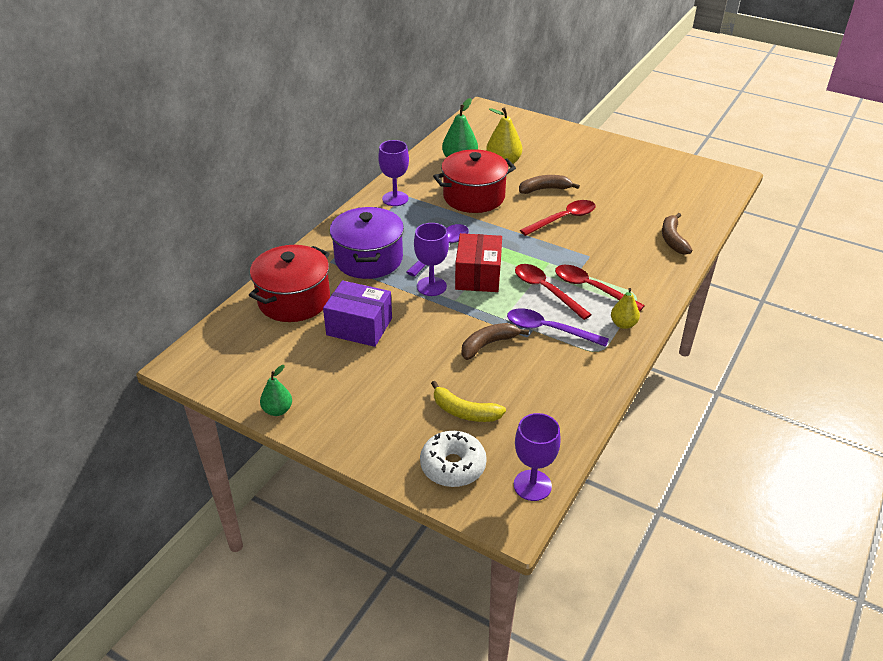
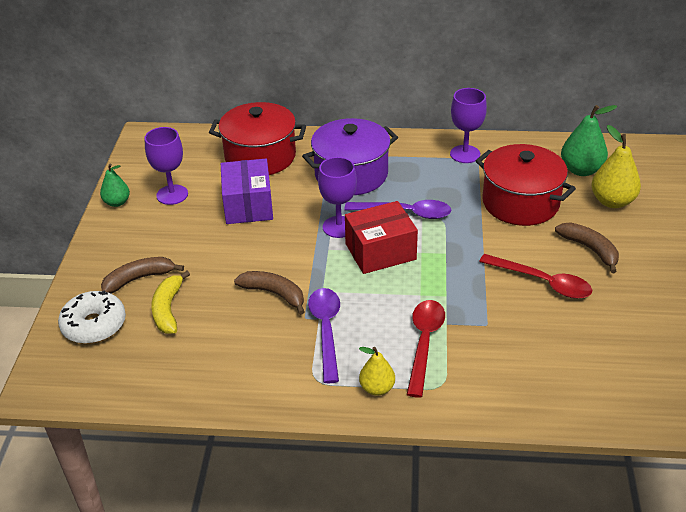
camera: 65 degrees right, 0 degrees up
purple goblet [514,413,561,501] -> purple goblet moved to [144,127,188,205]
red spoon [515,264,592,320] -> none
brown banana [662,213,692,255] -> brown banana moved to [101,257,184,294]

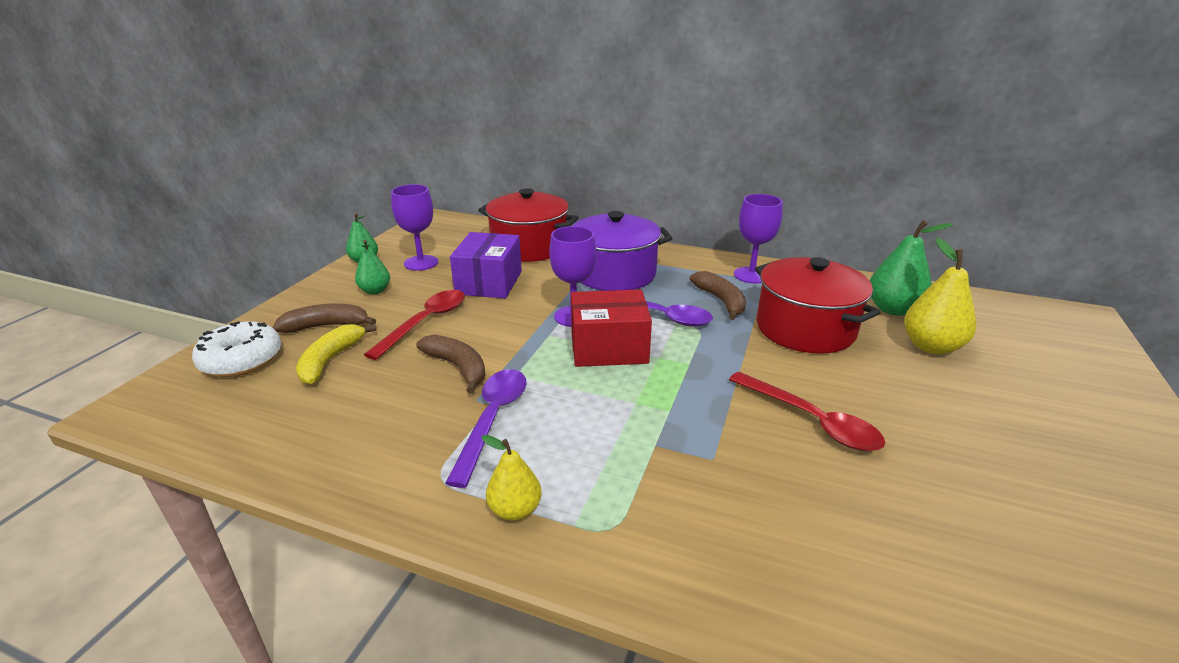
camera: 15 degrees right, 10 degrees down
red spoon [407,300,445,398] -> red spoon moved to [364,290,465,360]
brown banana [555,222,619,273] -> brown banana moved to [690,271,746,320]
none -> green pear [355,240,390,294]

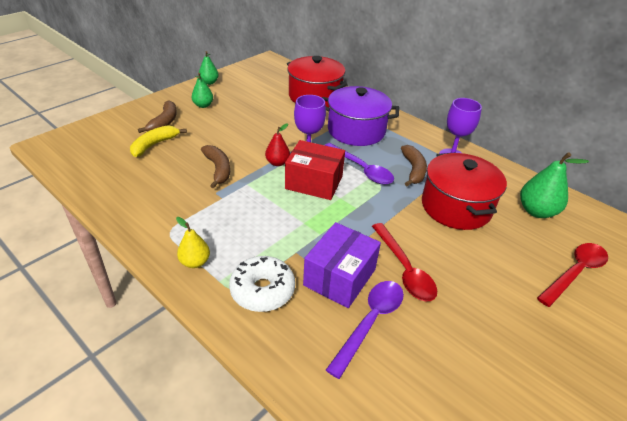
camera: 20 degrees right, 10 degrees up
white donut [192,321,281,377] -> white donut moved to [229,256,295,312]
brown banana [272,303,376,333] -> brown banana turned 90 degrees clockwise [138,100,177,133]
red spoon [364,290,465,360] -> red spoon moved to [537,243,608,307]
purple goblet [391,184,438,271] -> none
purple spoon [446,369,527,488] -> purple spoon moved to [326,281,404,379]
purple box [450,232,522,298] -> purple box moved to [303,222,381,308]
yellow pear [904,238,976,355] -> none
none -> red pear [265,123,290,166]

